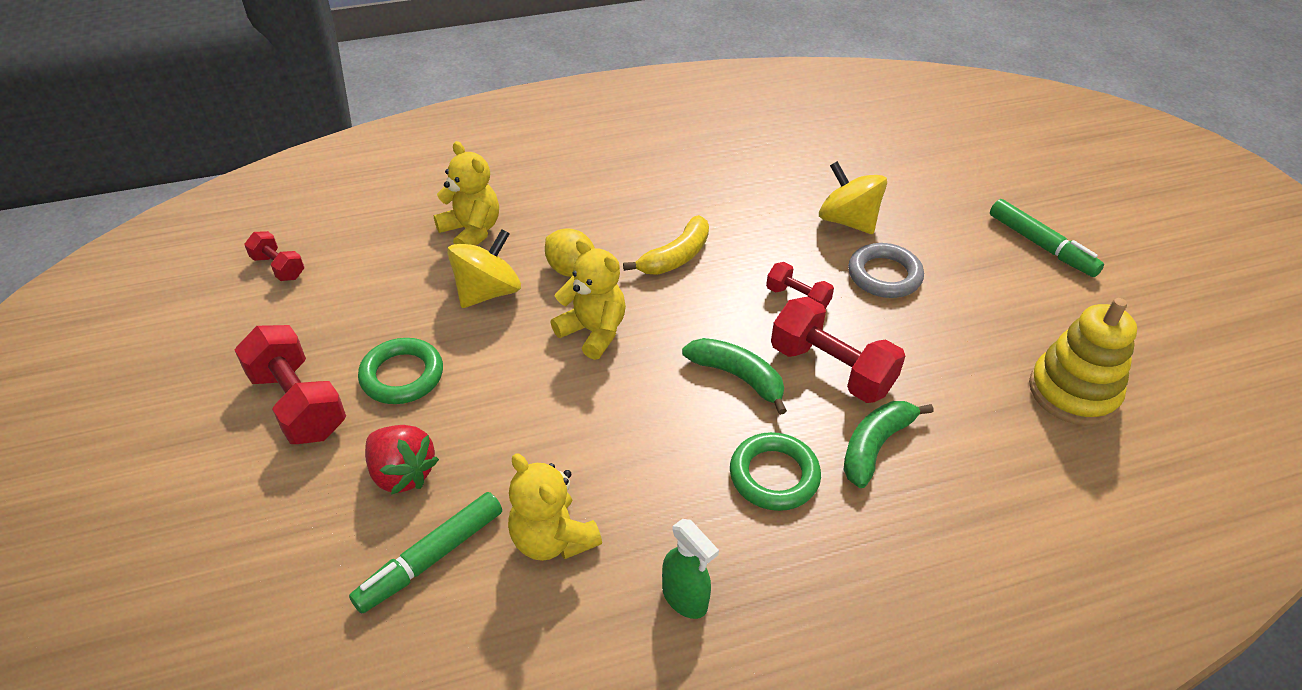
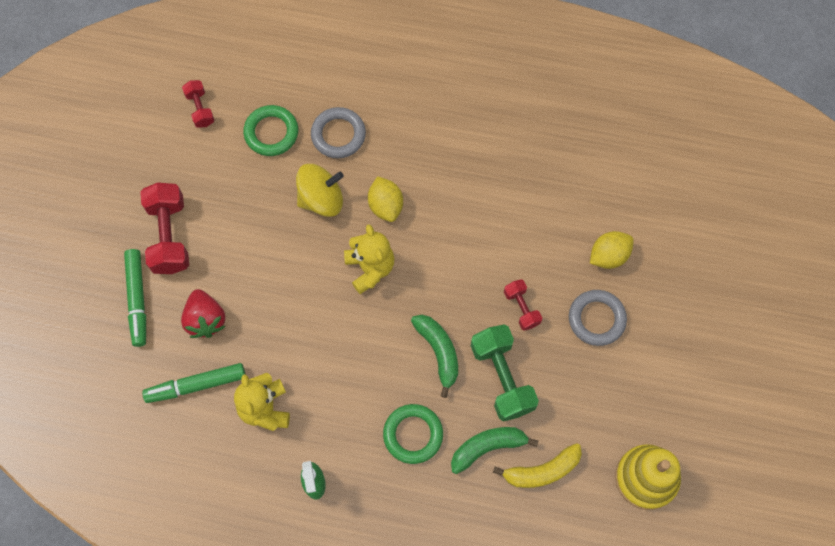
camera: 30 degrees right, 25 degrees up
green ring [358,338,443,404] -> green ring moved to [243,105,298,156]
yellow teddy bear [434,141,499,246] -> grey ring [311,107,366,159]
yellow banana [623,215,709,275] -> yellow banana moved to [493,443,582,488]
red dumbbell [771,297,905,403] -> green dumbbell [471,325,539,421]
yellow spinning top [819,161,887,234] -> yellow lemon [590,231,634,269]
green marker [990,199,1104,277] -> green marker moved to [124,249,146,347]

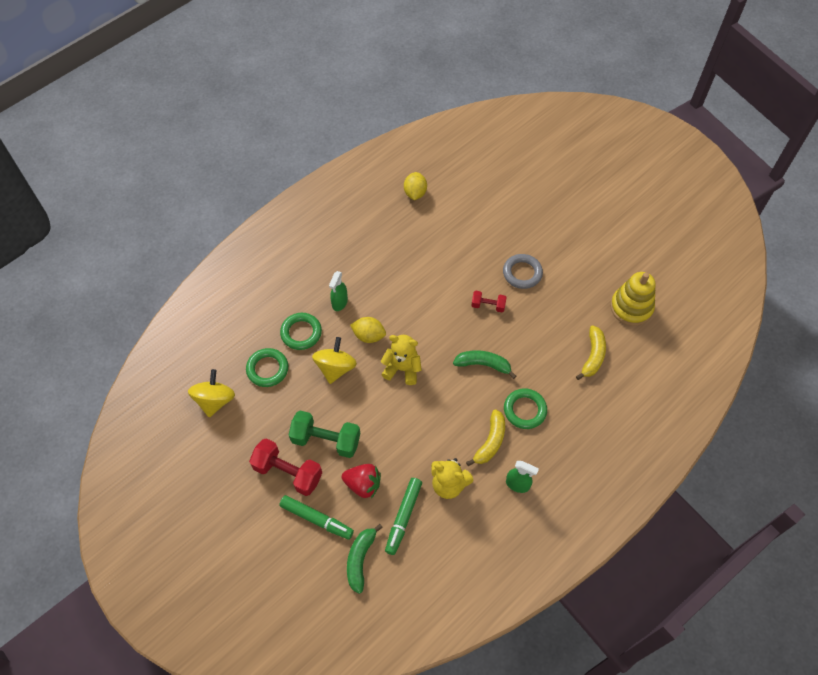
camera: 55 degrees left, 10 degrees down
red dumbbell [182,80,215,128] -> yellow spinning top [188,369,235,418]
grey ring [311,107,366,159] -> green ring [280,313,322,350]
green banana [451,427,538,474] -> green banana moved to [347,524,383,594]
green dumbbell [471,325,539,421] -> green dumbbell moved to [289,410,360,458]
yellow lemon [590,231,634,269] -> yellow lemon moved to [404,172,427,200]
none -> green spray bottle [329,271,348,311]
none -> yellow banana [466,409,505,466]

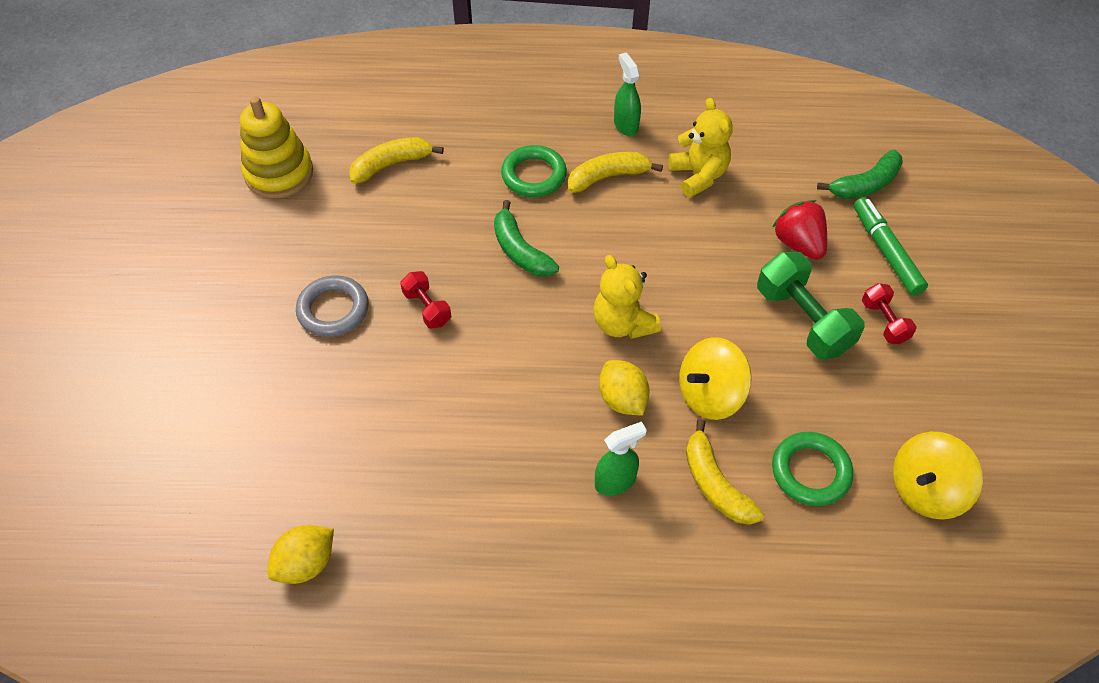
camera: 135 degrees left, 5 degrees down
red dumbbell [249,438,322,496] -> red dumbbell [862,283,917,344], size x0.55
green ring [280,313,322,350] -> yellow banana [686,419,764,525]
green marker [385,478,422,555] -> none

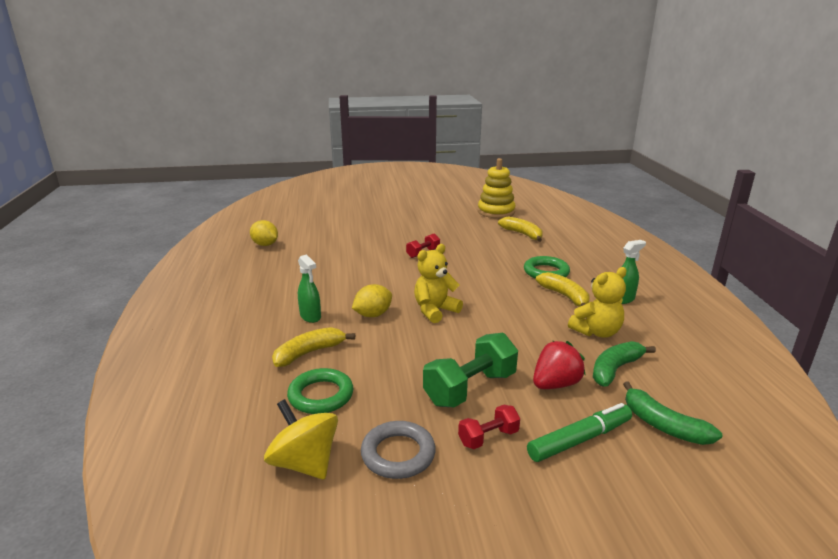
camera: 80 degrees right, 30 degrees down
grey ring [296,275,369,337] -> grey ring moved to [361,421,436,479]
green banana [494,200,559,276] -> green banana moved to [593,341,656,387]
yellow spinning top [679,337,752,420] -> none

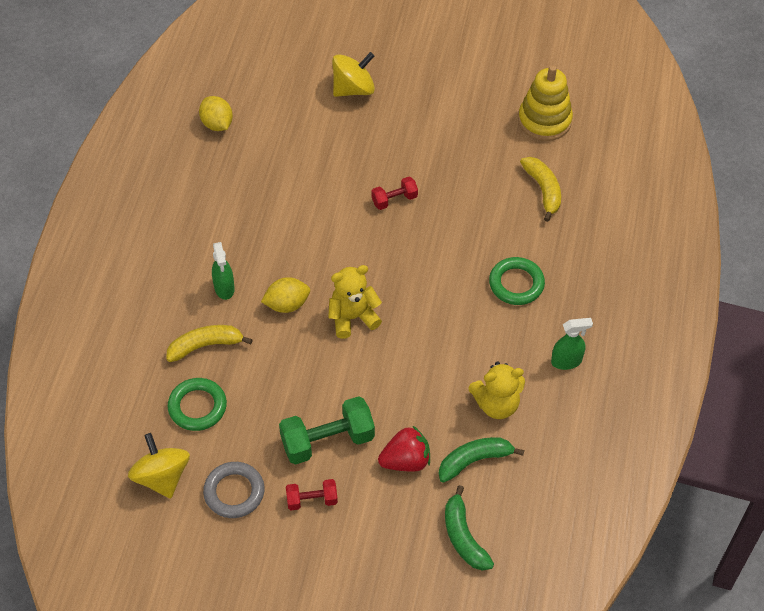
camera: 20 degrees right, 30 degrees up
green marker [527,403,632,462] -> none
yellow banana [536,272,590,307] -> none
none -> yellow spinning top [332,52,375,97]

